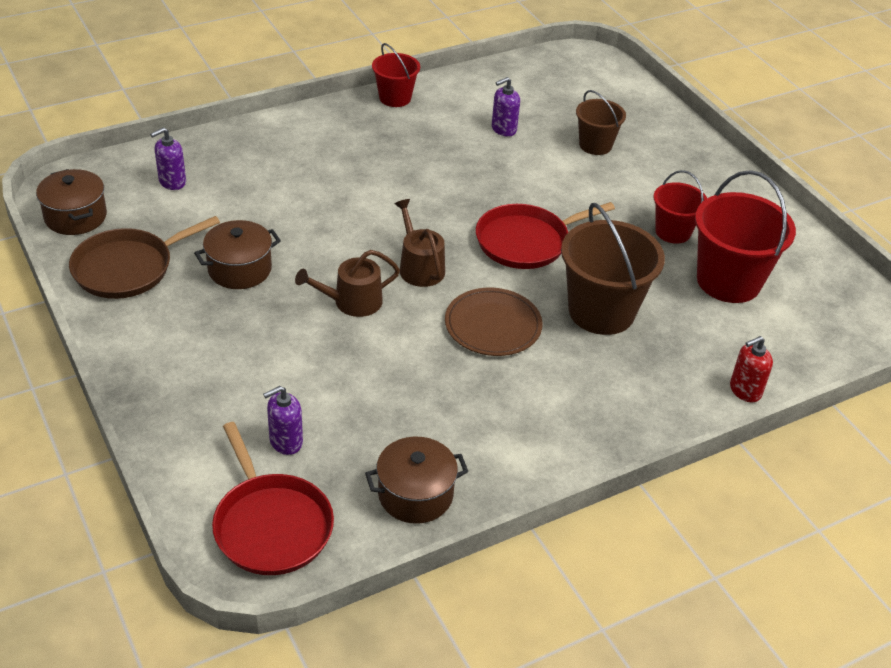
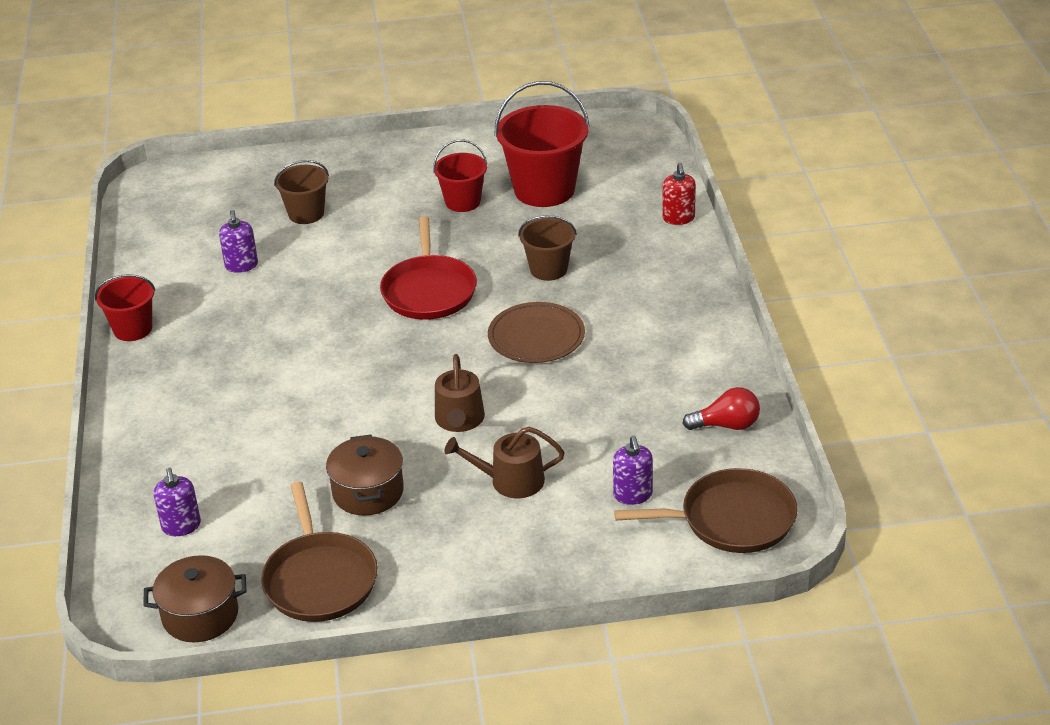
camera: 65 degrees left, 5 degrees down
red pan [212,422,334,575] -> brown pan [614,468,798,553]
brown pot [365,436,468,524] -> red light bulb [683,387,760,430]
brown watering can [394,199,445,287] -> brown watering can moved to [444,427,565,498]
brown bucket [561,203,665,335] -> brown bucket [518,215,577,281], size x0.58

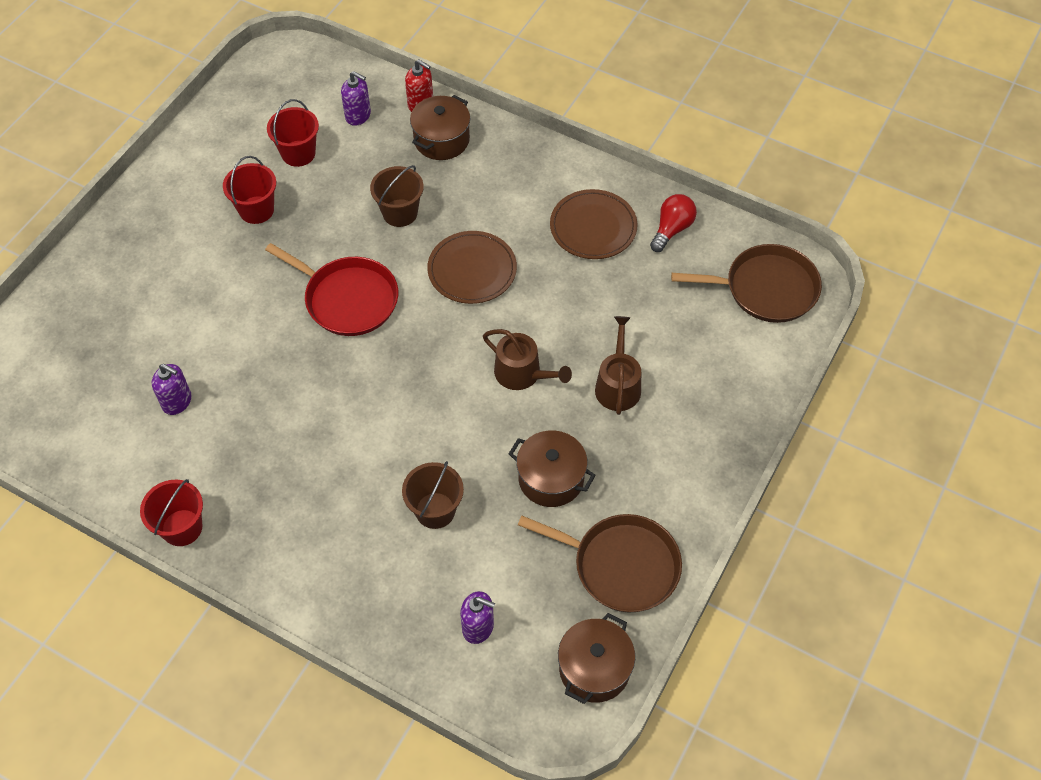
camera: 55 degrees left, 20 degrees up
brown bucket [274,160,329,224] -> brown bucket moved to [402,461,464,529]
brown watering can [444,427,565,498] -> brown watering can turned 150 degrees clockwise [595,316,641,415]
red bucket [494,81,590,207] -> red bucket [267,99,319,167], size x0.58
purple soap dispenser [613,436,653,505] -> purple soap dispenser moved to [341,71,371,126]
brown pan [614,468,798,553] -> brown pan turned 60 degrees clockwise [671,244,822,323]
none -> brown pot [410,95,470,160]
none -> brown plate [550,189,638,259]

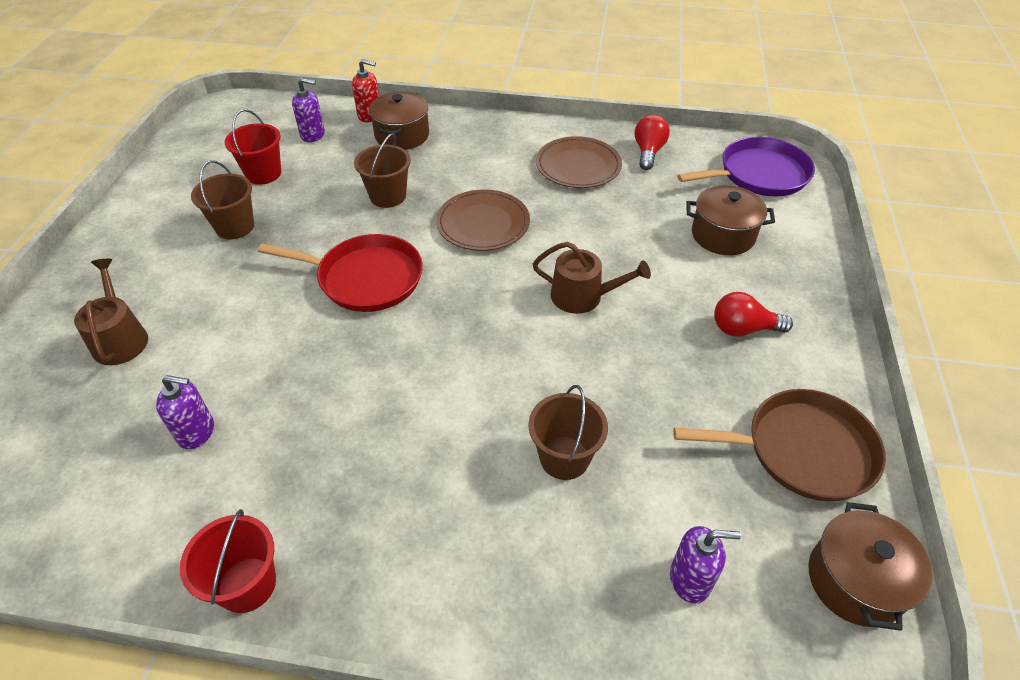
camera: 20 degrees left, 10 degrees down
red bucket [223,156,276,224] -> brown bucket [191,160,254,239]
brown pot [509,430,596,507] -> brown pot moved to [686,185,775,255]
brown watering can [595,316,641,415] -> brown watering can moved to [74,259,148,365]
brown pan [671,244,822,323] -> purple pan [677,137,815,196]
none -> red light bulb [714,292,793,337]

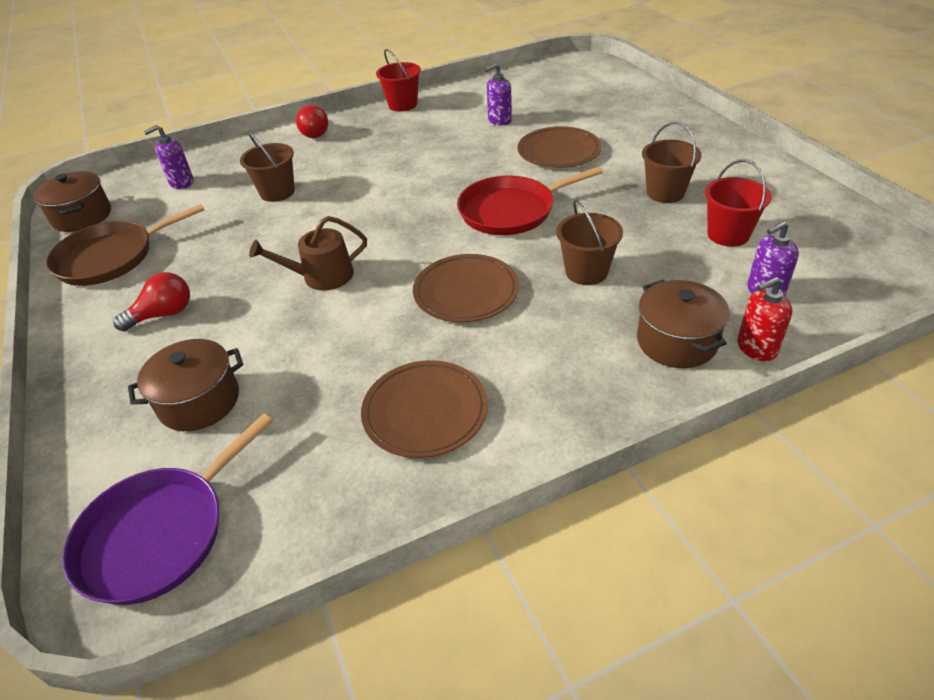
camera: 150 degrees right, 5 degrees down
brown watering can [74,259,148,365] -> none
red light bulb [635,114,670,170] -> red light bulb moved to [296,105,328,138]
none -> brown plate [518,126,602,168]

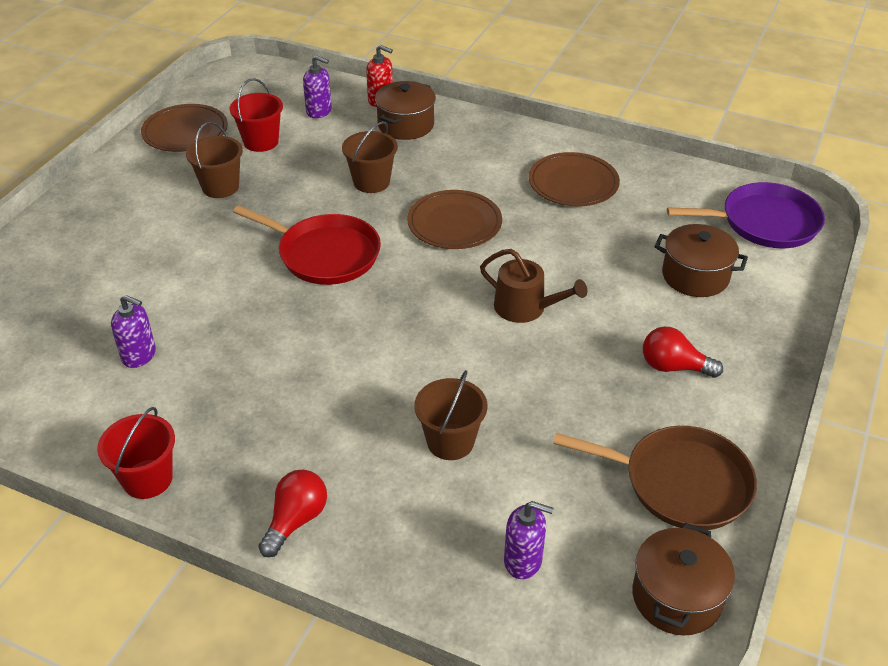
camera: 135 degrees left, 0 degrees up
brown plate [518,126,602,168] -> brown plate moved to [141,104,228,152]

